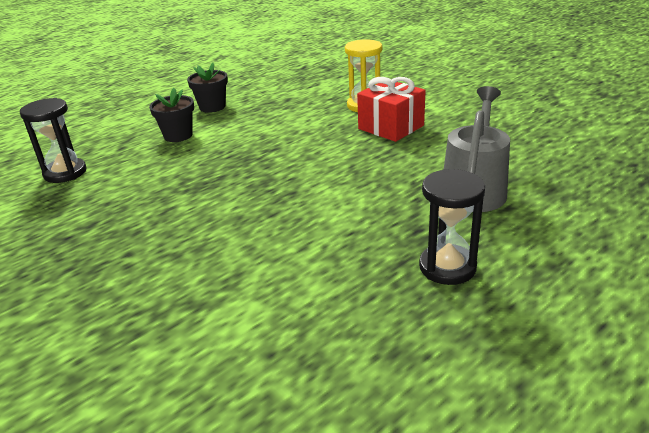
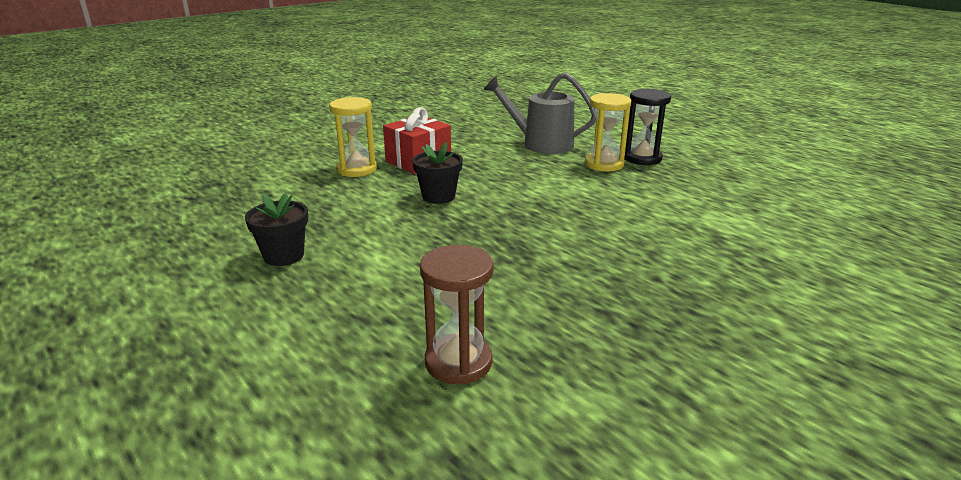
camera: 90 degrees left, 5 degrees down
black hourglass [20,98,86,183] -> brown hourglass [420,245,494,384]
black flower pot [149,88,194,142] -> black flower pot moved to [412,142,463,204]
none -> yellow hourglass [585,93,631,171]

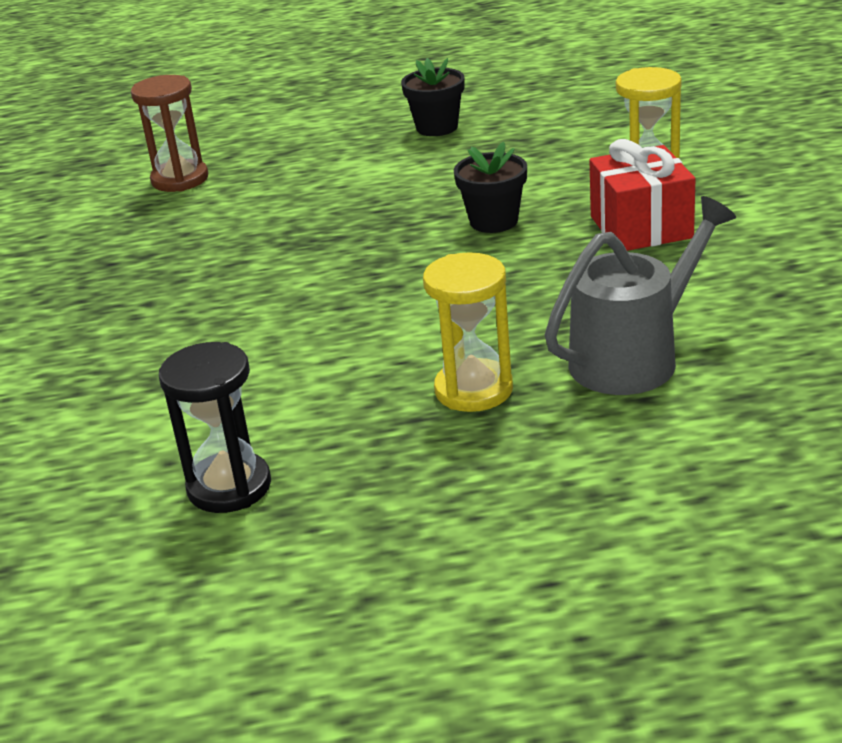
camera: 125 degrees right, 5 degrees up
black hourglass [624,89,671,165] -> black hourglass moved to [159,342,271,513]

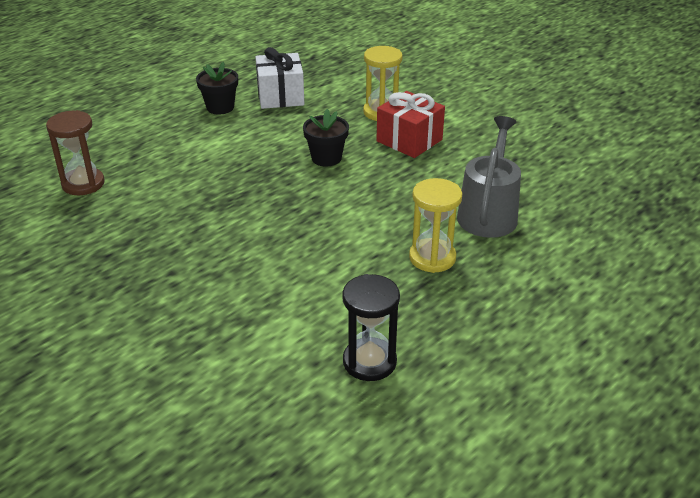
camera: 40 degrees left, 5 degrees up
none -> white gift [255,47,304,109]

